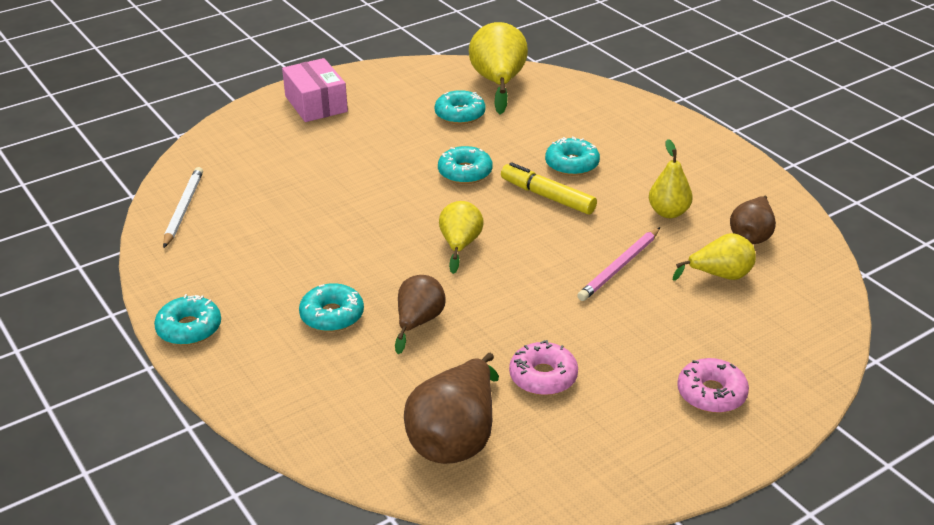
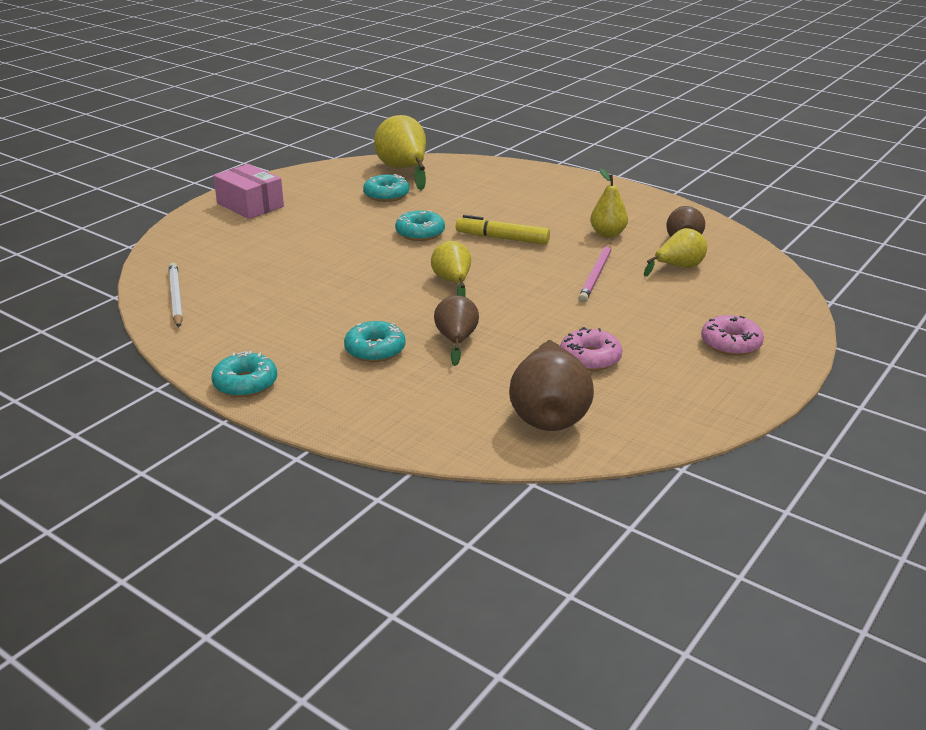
camera: 20 degrees left, 5 degrees down
turquoise donut [545,136,600,176] -> none

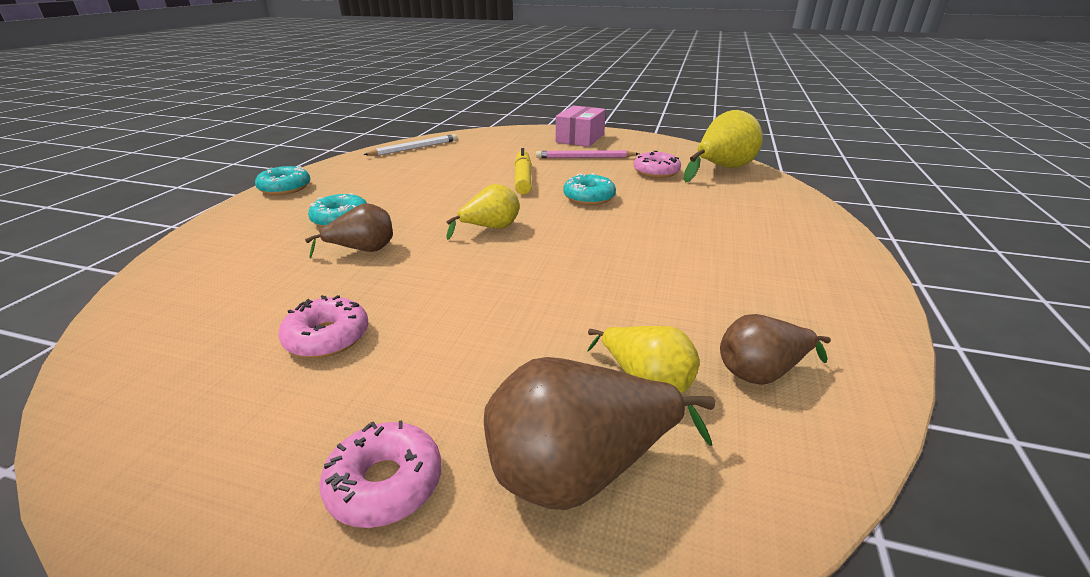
camera: 70 degrees right, 0 degrees up
turquoise donut [363,174,409,202] -> pink donut [633,151,681,178]
yellow marker [456,215,550,245] -> yellow marker moved to [514,148,532,194]
brown pear [509,340,594,431] -> brown pear moved to [484,357,716,510]
pink pencil [578,243,611,302] -> pink pencil moved to [536,150,639,158]
yellow pear [590,169,628,238] -> none

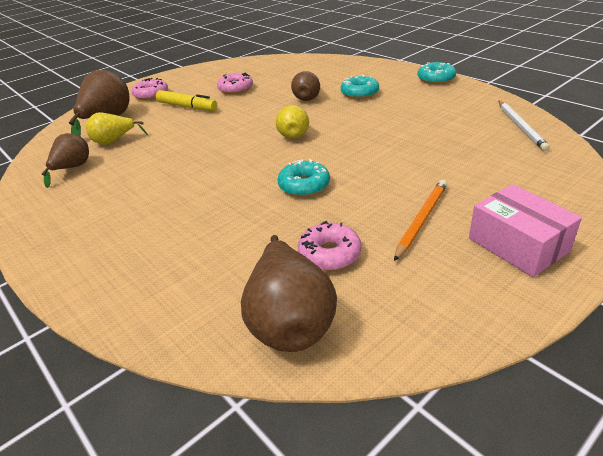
camera: 125 degrees right, 5 degrees up
yellow marker [514,148,532,194] -> yellow marker moved to [156,90,217,111]
pink pencil [536,150,639,158] -> orange pencil [394,180,447,261]
yellow pear [684,110,763,182] -> brown pear [241,235,337,352]

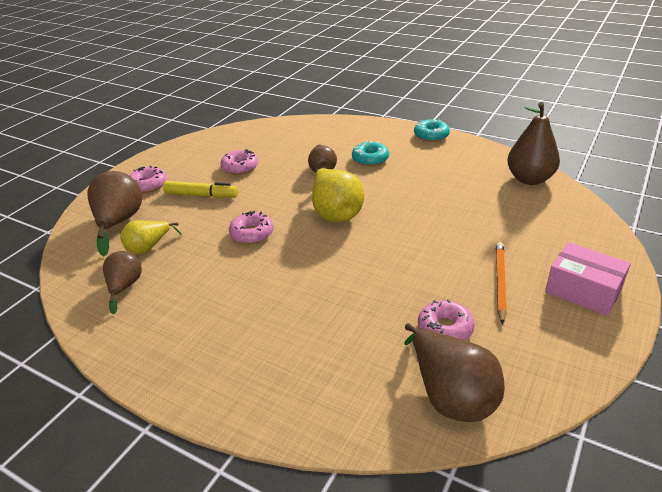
camera: 20 degrees left, 0 degrees up
yellow pear [276,105,309,139] -> yellow pear [312,168,364,222], size x1.62
turquoise donut [278,159,330,197] -> none
white pencil [499,101,550,151] -> brown pear [507,102,560,185]
none -> pink donut [229,211,274,244]

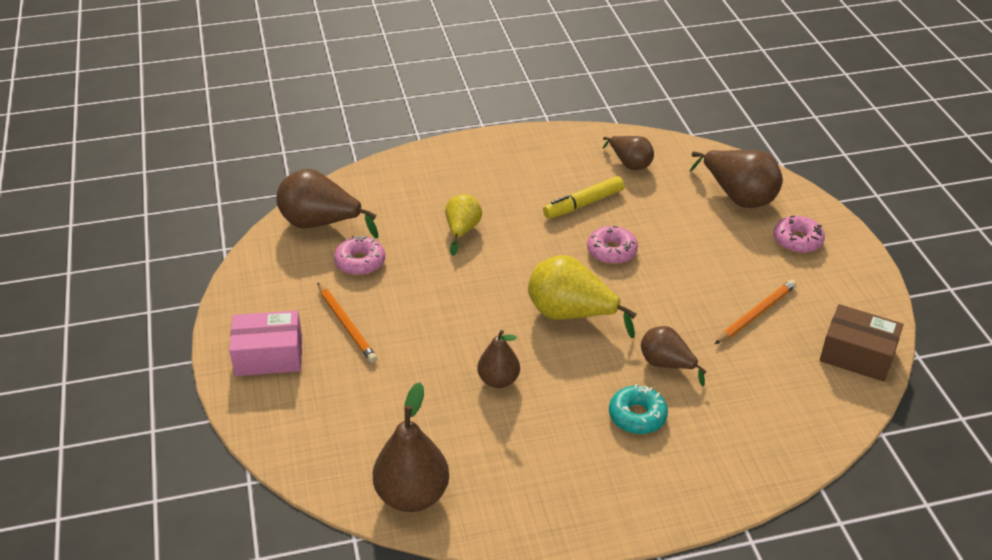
camera: 135 degrees right, 5 degrees up
yellow pear [120,221,182,254] -> yellow pear moved to [445,194,482,256]
yellow marker [163,181,238,198] -> yellow marker moved to [543,176,624,219]
pink donut [220,149,258,175] -> orange pencil [715,280,796,344]
turquoise donut [414,119,450,142] -> none
none -> brown pear [477,330,520,388]
none -> brown box [820,304,904,382]

